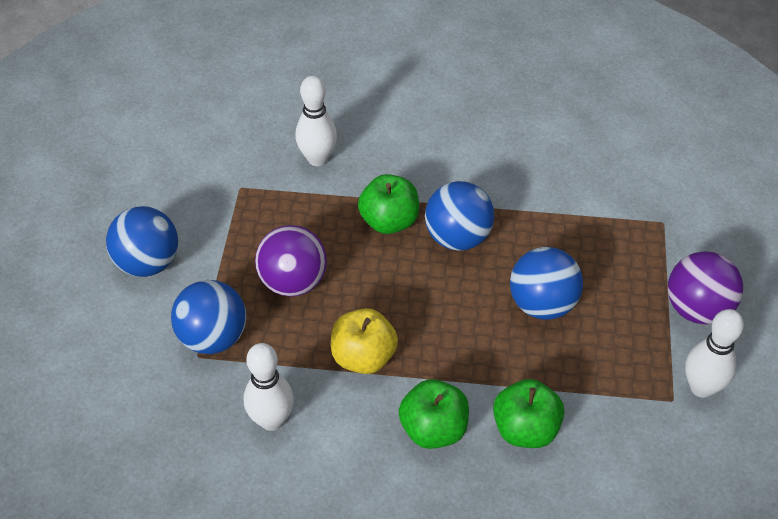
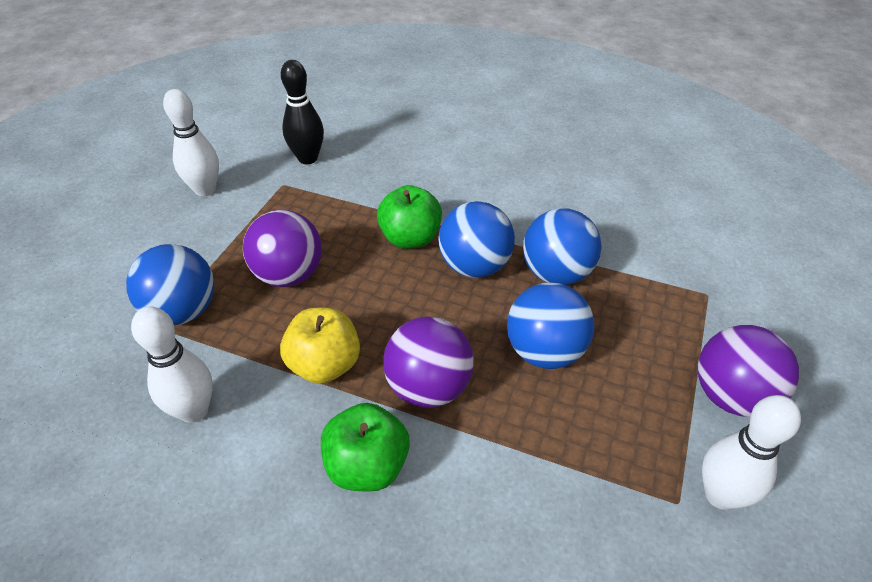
camera: 15 degrees right, 5 degrees down
blue ball [106,206,178,277] -> blue ball moved to [523,208,602,285]
white bowling pin [295,76,337,166] -> white bowling pin moved to [163,89,219,196]
green apple [493,379,565,448] -> none
none -> black bowling pin [281,60,324,164]
none -> purple ball [383,317,474,408]

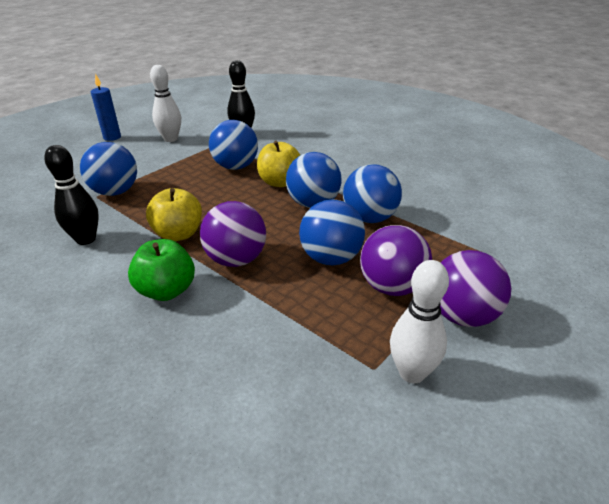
camera: 20 degrees right, 10 degrees down
white bowling pin [131,307,213,423] -> black bowling pin [44,145,99,245]
purple ball [243,210,322,287] -> purple ball moved to [360,225,432,296]
green apple [377,185,442,249] -> yellow apple [257,141,300,187]
none -> blue candle [91,74,121,141]
none -> blue ball [209,120,258,170]

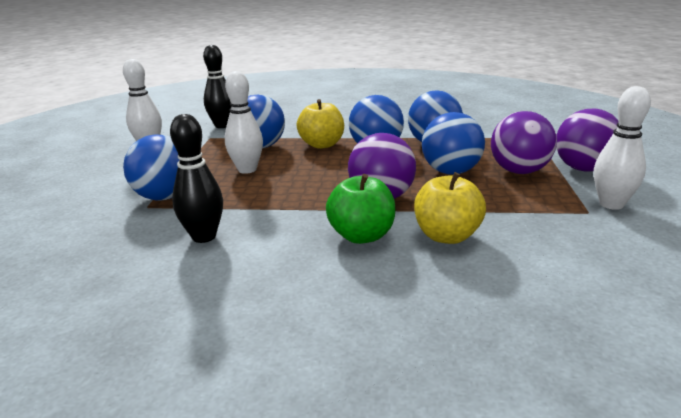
camera: 35 degrees left, 10 degrees down
blue candle [91,74,121,141] -> none
yellow apple [146,188,202,241] -> yellow apple moved to [414,172,486,244]
none -> white bowling pin [225,71,263,174]

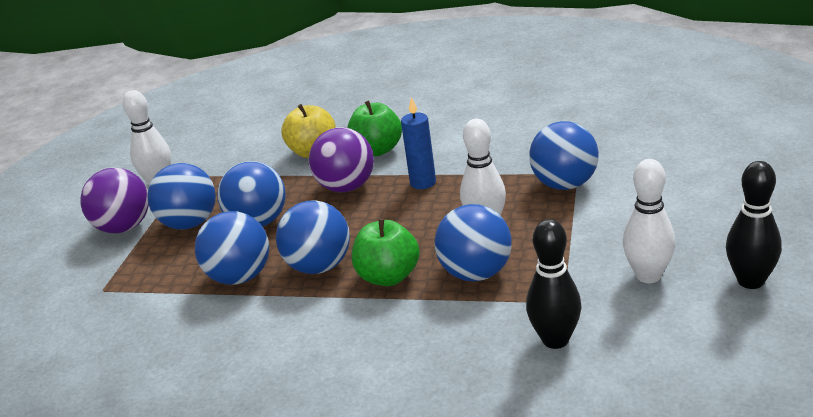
camera: 170 degrees left, 5 degrees up
black bowling pin [170,114,223,243] -> black bowling pin moved to [726,161,782,289]
yellow apple [297,99,344,149] -> green apple [352,219,420,286]
purple ball [491,111,557,174] -> blue ball [147,163,216,229]
none -> blue candle [401,97,436,189]

